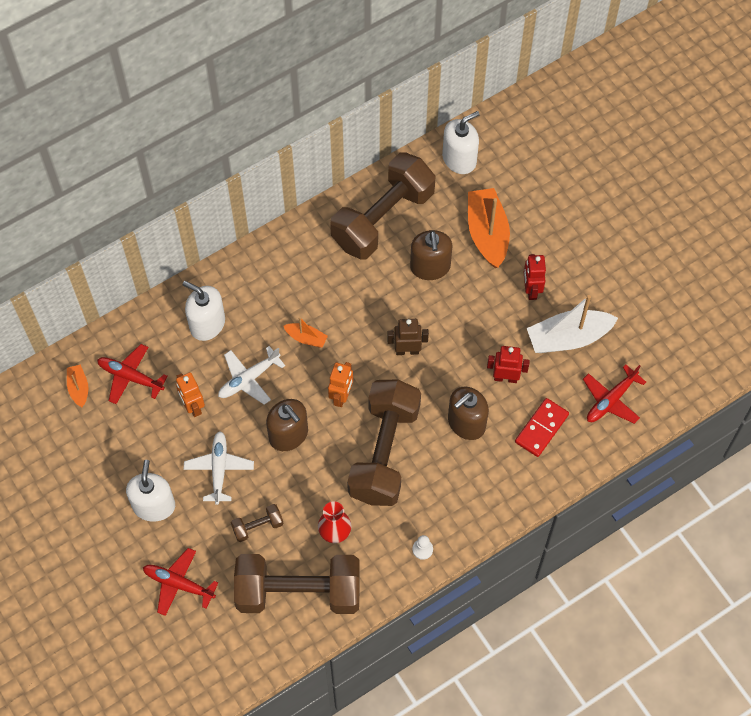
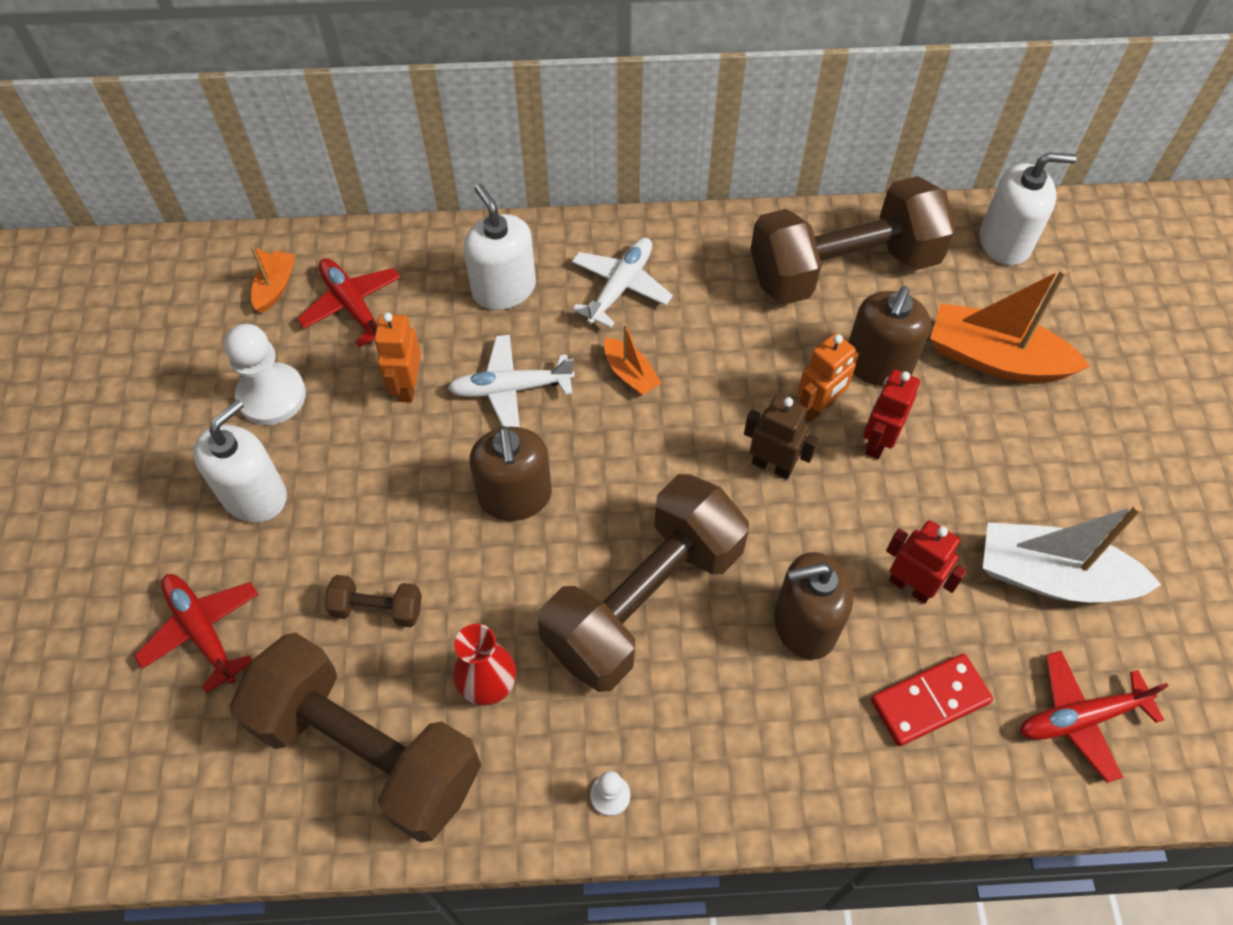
camera: 30 degrees right, 5 degrees down
white plane [184,431,254,505] -> white plane moved to [572,238,673,328]
orange robot [328,362,353,407] -> orange robot moved to [797,333,859,422]
orange boat [468,188,510,268] -> orange boat turned 90 degrees counterclockwise [930,268,1090,383]
red robot [524,254,546,300] -> red robot moved to [863,369,920,459]
none -> white pawn [224,324,306,425]

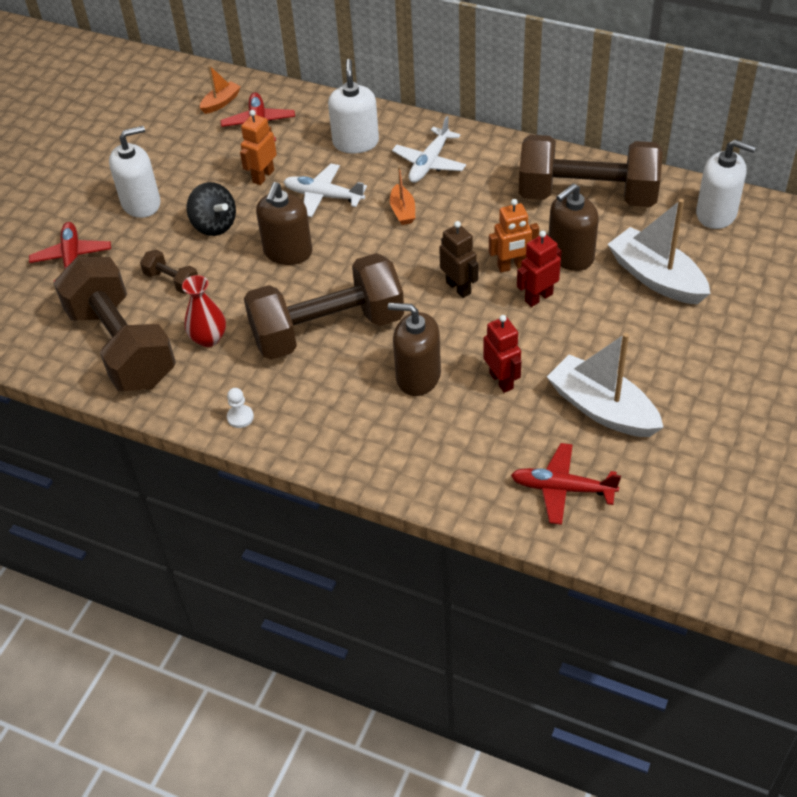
camera: 30 degrees right, 10 degrees down
white pawn [224,324,306,425] -> none
white plane [572,238,673,328] -> white plane turned 150 degrees clockwise [392,116,466,183]
red domino [871,654,993,746] -> none
orange boat [930,268,1090,383] -> white boat [608,199,710,304]
none -> black spinning top [187,182,236,236]

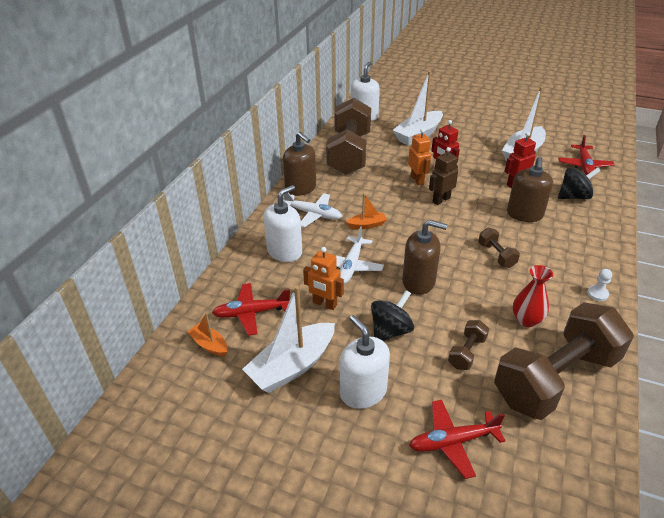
camera: 95 degrees left, 10 degrees down
brown dumbbell [244,253,404,360] -> brown dumbbell [478,227,520,268], size x0.41
white soap dispenser [328,59,379,154] -> white soap dispenser turned 135 degrees clockwise [263,185,302,262]
brown soap dispenser [549,183,599,271] -> brown soap dispenser moved to [283,132,316,196]
none -> white boat [242,286,335,393]
none -> black spinning top [558,167,600,199]

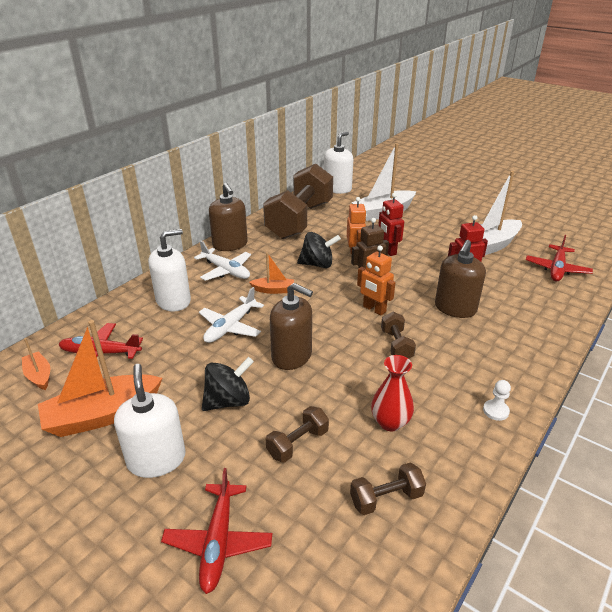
camera: 15 degrees right, 5 degrees down
white boat [242,286,335,393] -> orange boat [38,320,162,437]
orange robot [303,247,344,310] -> orange robot moved to [357,246,395,316]
red plane [409,400,505,479] -> red plane turned 90 degrees counterclockwise [161,468,272,594]
brown dumbbell [494,302,634,420] -> brown dumbbell [350,462,426,515], size x0.41
black spinning top [558,167,600,199] -> black spinning top moved to [297,232,341,268]

